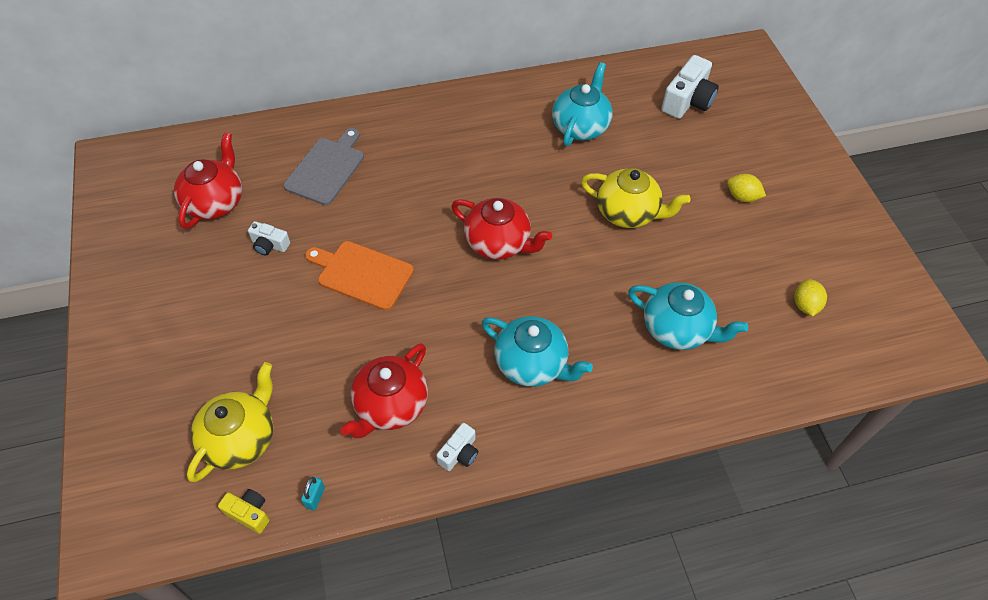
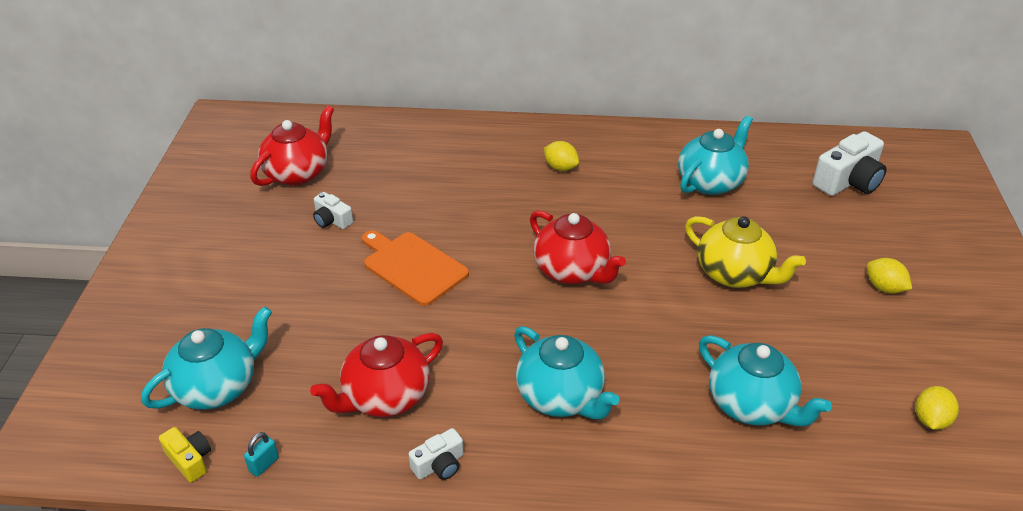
camera: 20 degrees right, 15 degrees down
yellow teapot [187,362,273,482] -> turquoise teapot [141,306,272,410]
grey cutting board [283,128,364,205] -> none
none -> yellow lemon [544,141,579,171]

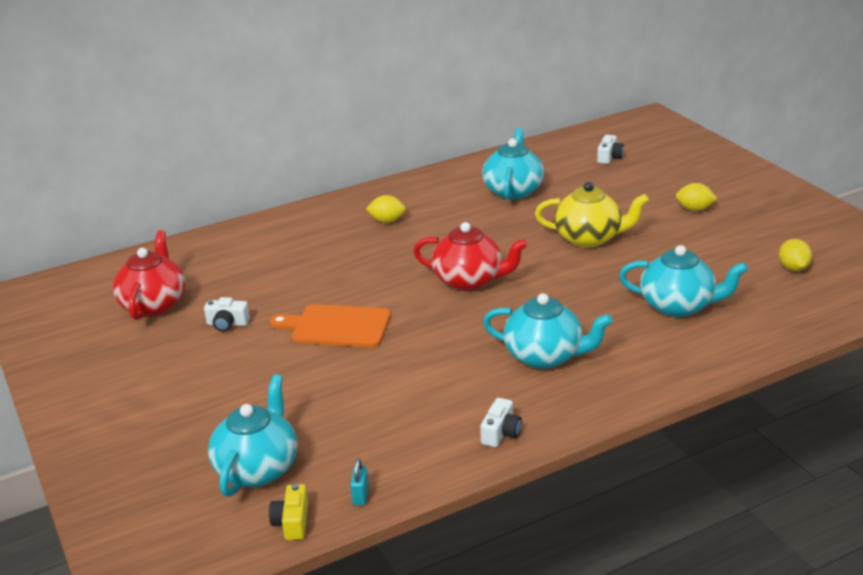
camera: 30 degrees left, 10 degrees down
yellow camera [159,427,211,482] -> yellow camera turned 105 degrees counterclockwise [269,484,308,540]
red teapot [310,333,443,417] -> none
white camera [813,131,887,196] -> white camera [597,135,624,164], size x0.54

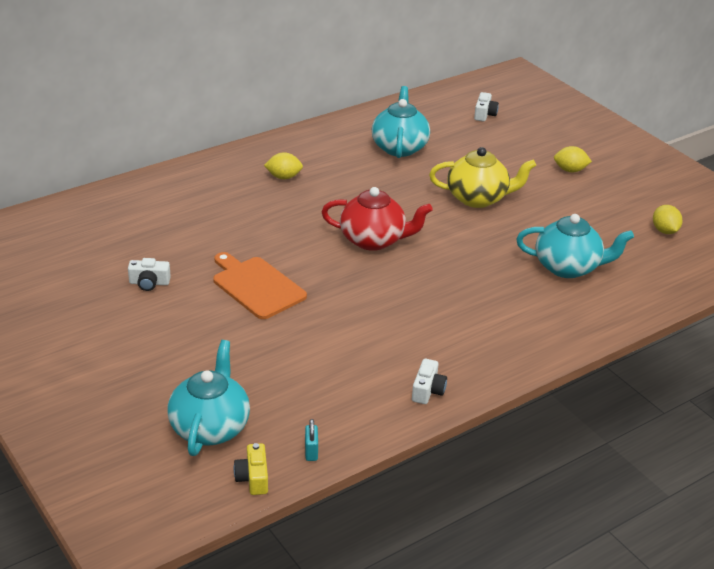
camera: 10 degrees left, 5 degrees up
red teapot [113,230,186,320] -> none
orange cutting board [270,304,391,348] -> orange cutting board turned 45 degrees clockwise [213,252,307,319]
turquoise teapot [483,293,613,369] -> none

